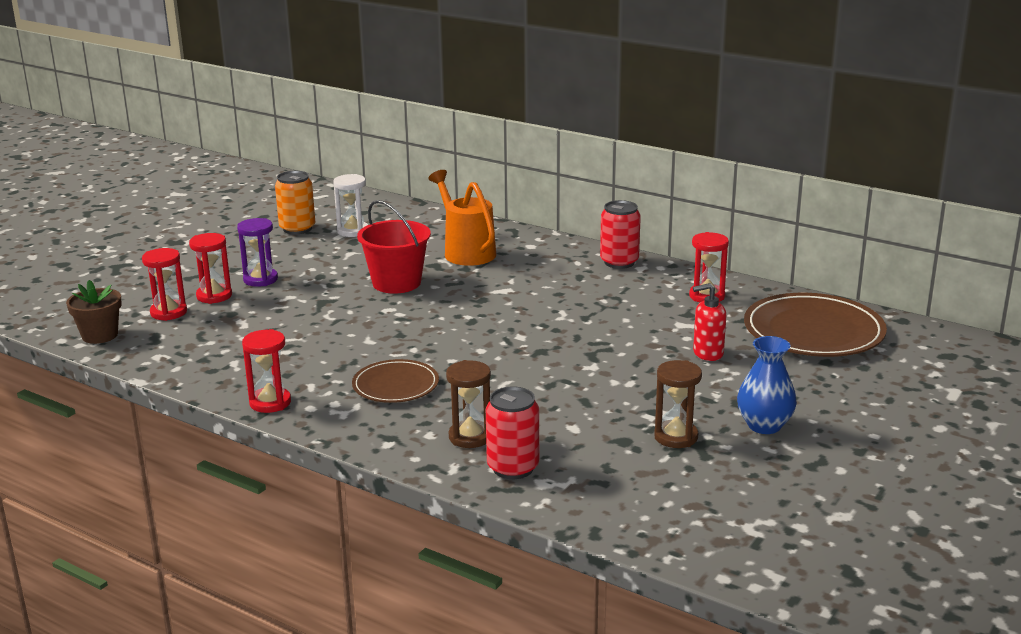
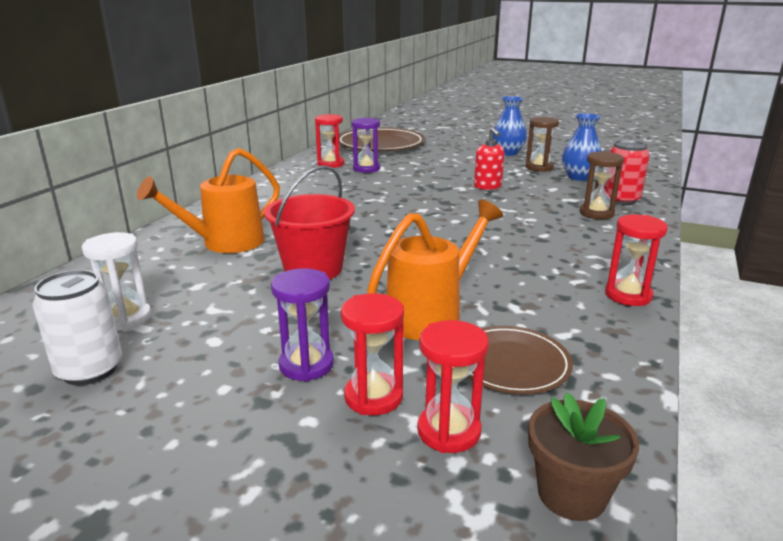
camera: 100 degrees left, 0 degrees up
orange can [275,171,316,234] -> white can [32,270,122,385]
brown plate [352,359,439,403] -> brown plate moved to [468,326,573,394]
red can [600,200,641,269] -> none
red soap dispenser [693,283,726,361] -> red soap dispenser moved to [474,128,505,190]
none -> purple hourglass [352,118,380,173]
none -> orange watering can [367,200,503,340]
none -> blue vase [562,113,602,181]

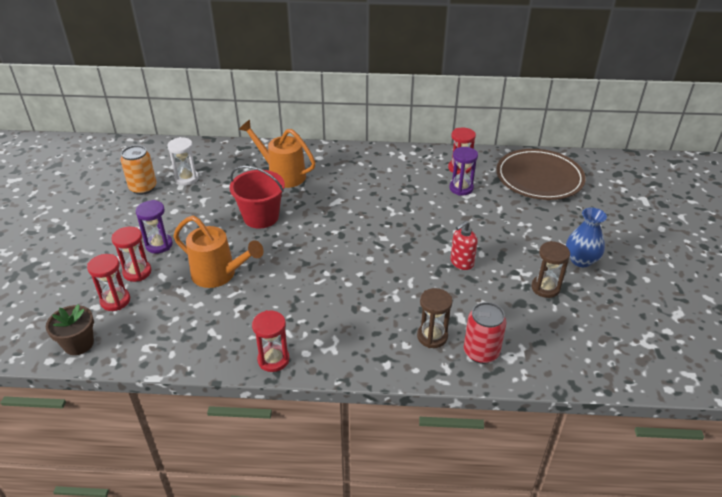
camera: 70 degrees right, 15 degrees up
white can [32,270,122,385] -> orange can [121,145,157,195]
brown plate [468,326,573,394] -> none
blue vase [562,113,602,181] -> none

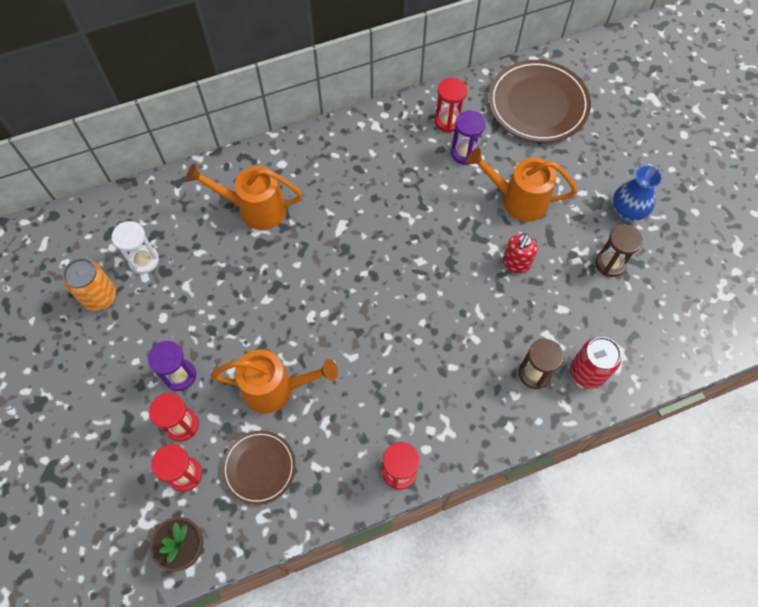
camera: 25 degrees left, 25 degrees up
red bucket [230,166,285,228] -> none
none -> brown plate [222,431,296,505]
none -> orange watering can [466,148,578,222]

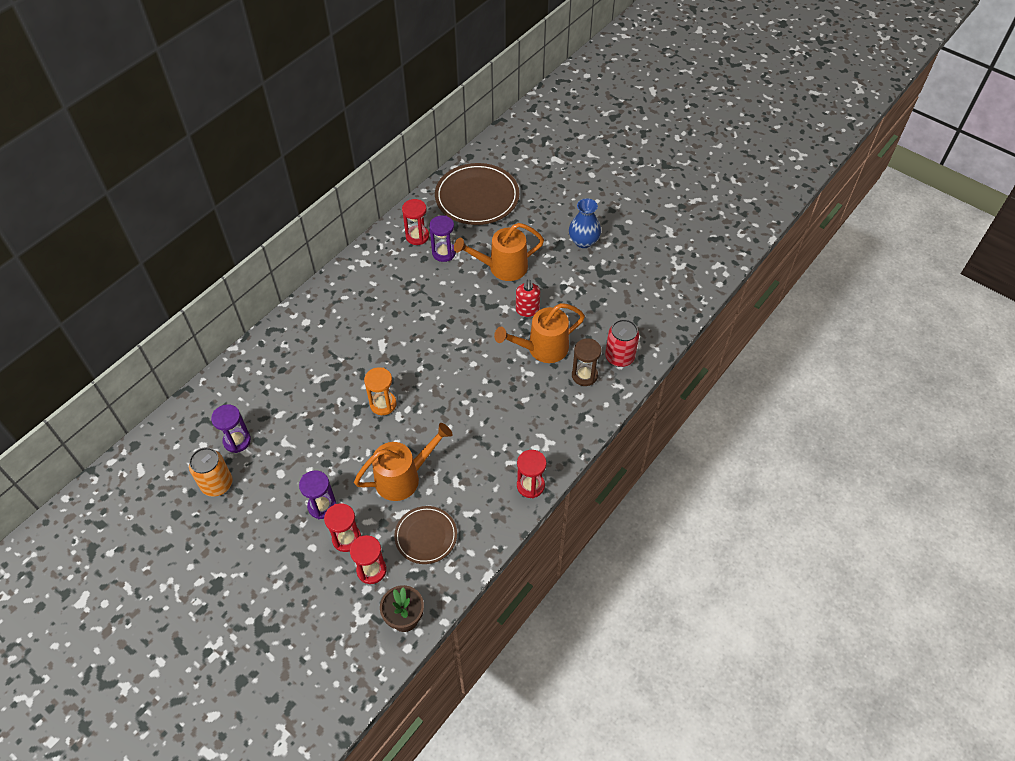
camera: 30 degrees left, 10 degrees down
white hourglass [112,221,159,274] -> purple hourglass [211,404,251,453]
orange watering can [186,164,303,230] -> orange watering can moved to [494,303,585,363]
brown hourglass [595,224,643,277] -> none
none -> orange hourglass [364,367,397,415]

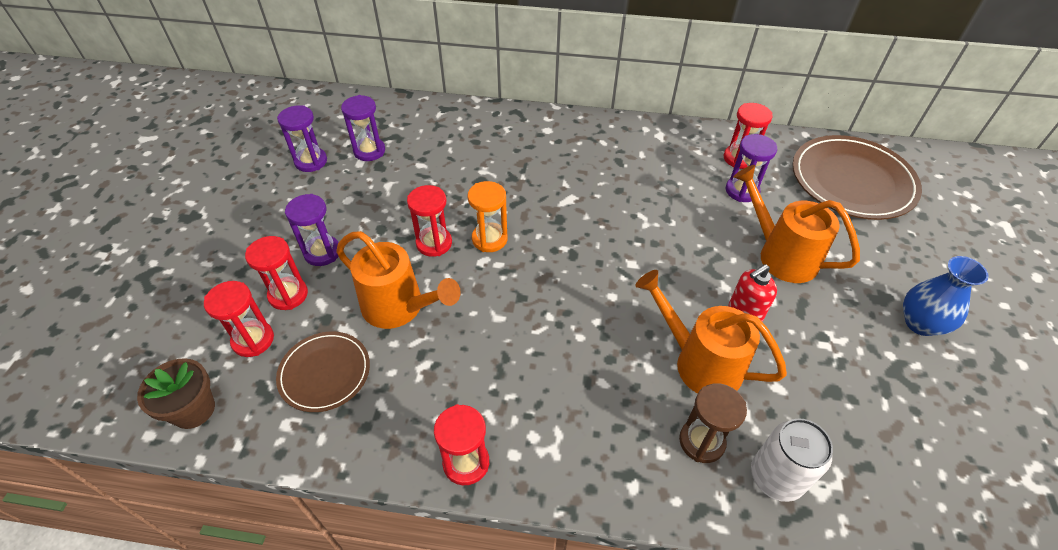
camera: 60 degrees right, 5 degrees down
orange can [189,447,233,497] -> purple hourglass [277,105,327,172]
red can [605,319,639,367] -> white can [751,418,833,502]
none -> red hourglass [407,185,452,257]

